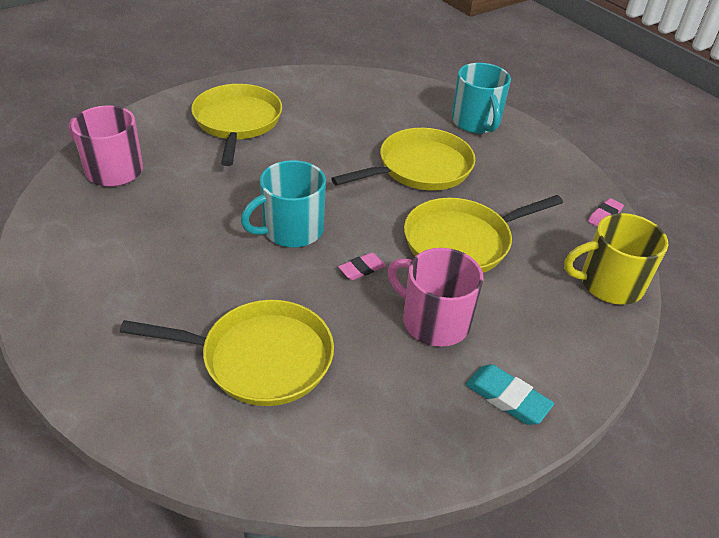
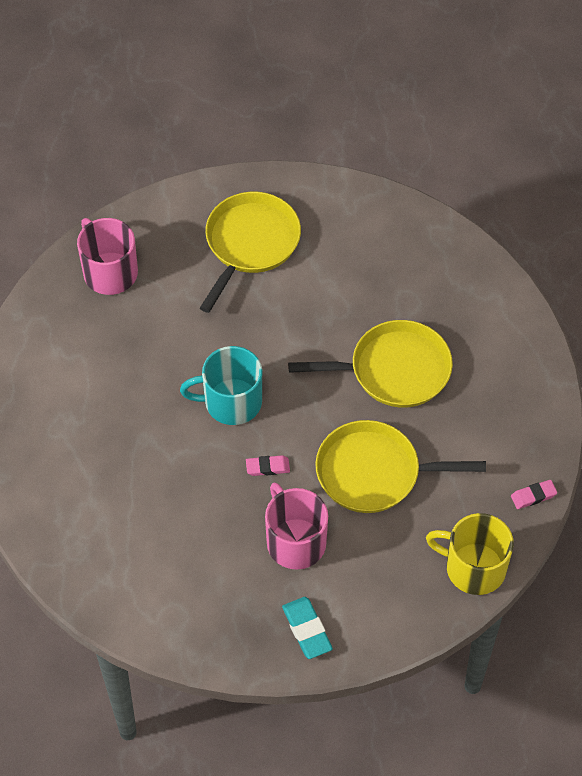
camera: 30 degrees right, 15 degrees up
yellow pan [120,300,334,406] -> none
turquoise mug [452,63,511,134] -> none

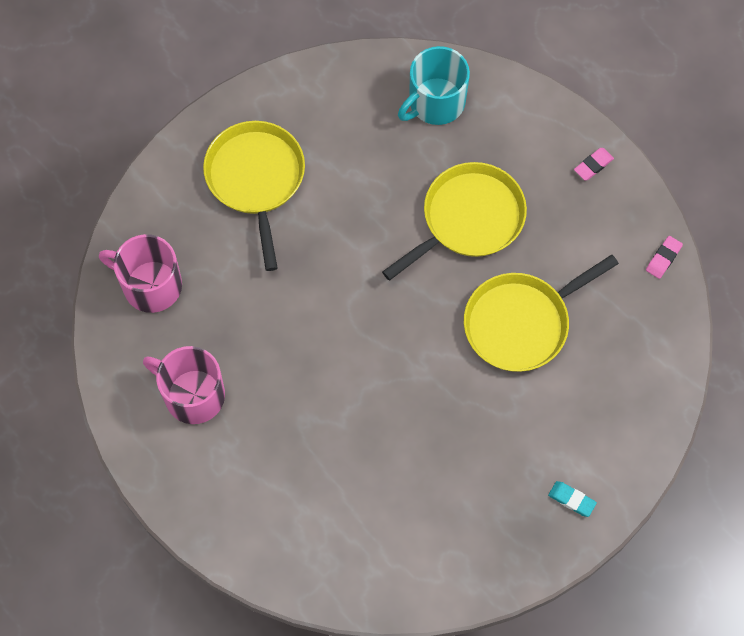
camera: 35 degrees left, 10 degrees up
turquoise mug [180,346,262,425] -> turquoise mug moved to [398,46,470,125]
pink eraser [246,455,290,476] -> pink eraser moved to [574,148,614,180]
pink mug [265,482,328,570] -> pink mug moved to [143,346,225,424]
turquoise eraser [282,597,333,659] -> turquoise eraser [548,481,597,517], size x0.67
yellow mug [426,513,514,595] -> none

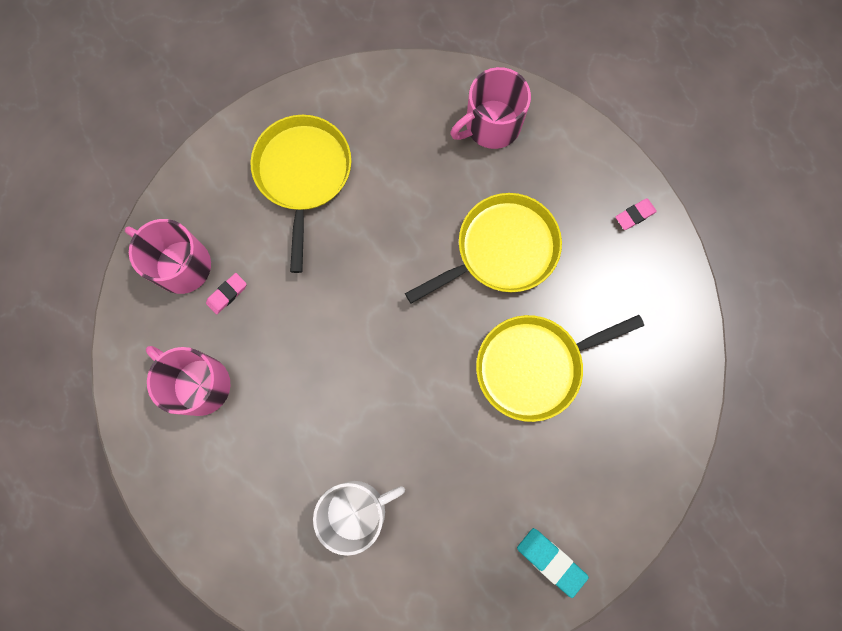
camera: 10 degrees right, 10 degrees up
turquoise mug [398,46,470,125] -> pink mug [450,67,531,149]
turquoise eraser [548,481,597,517] -> turquoise eraser [517,528,589,598], size x1.50
pink eraser [646,236,683,279] -> pink eraser moved to [206,273,247,315]
none -> white mug [313,481,405,556]

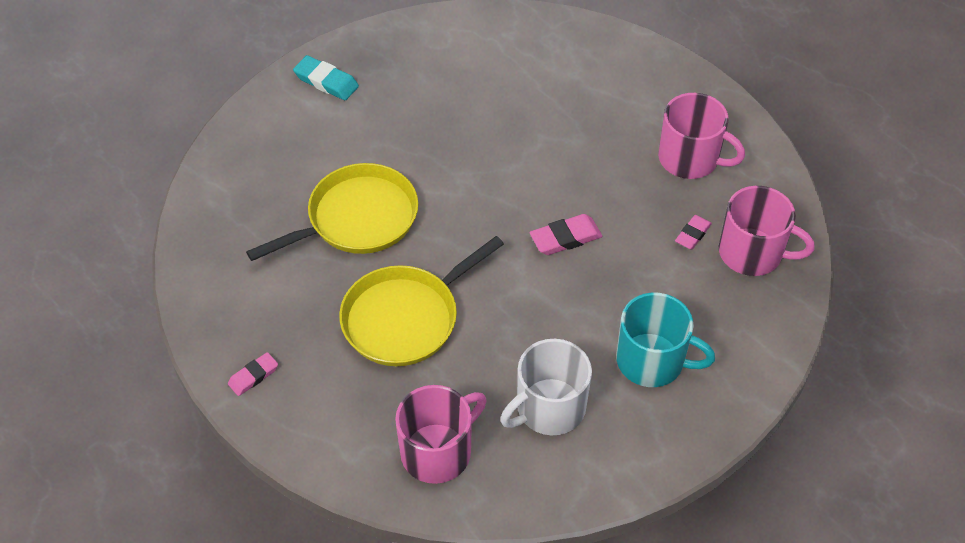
camera: 170 degrees right, 25 degrees down
yellow pan [250,115,352,273] -> turquoise mug [616,293,715,387]
white mug [313,481,405,556] -> white mug moved to [500,339,592,435]
none -> pink eraser [530,214,602,255]

